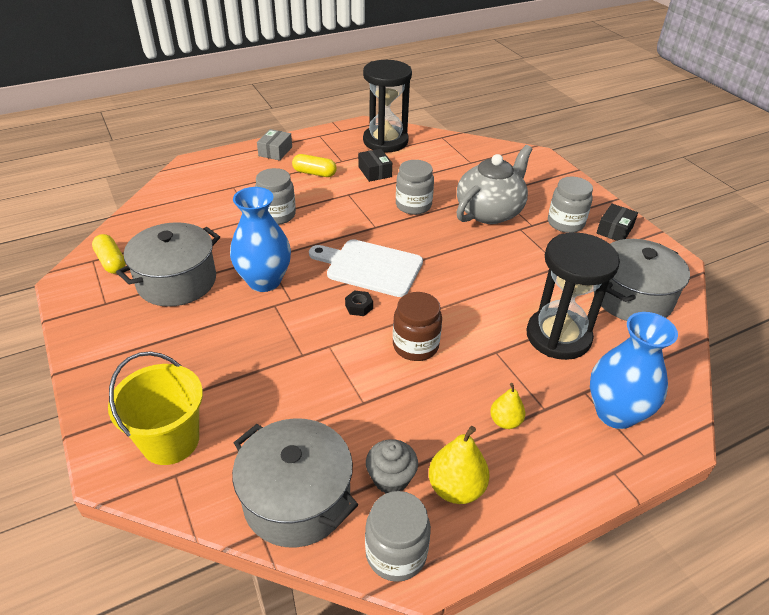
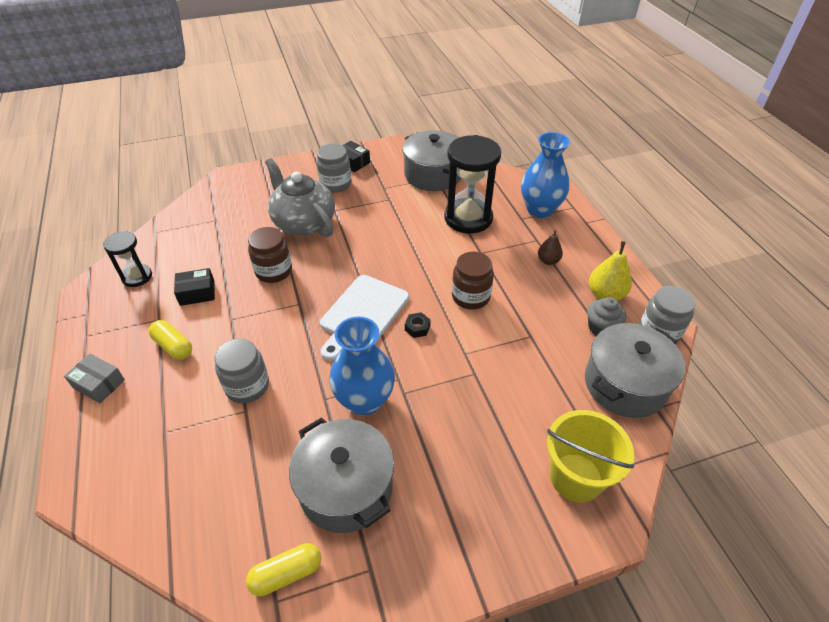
camera: 80 degrees left, 5 degrees up
yellow capsule [292,154,337,177] -> yellow capsule turned 75 degrees counterclockwise [149,320,192,360]
black hourglass [363,60,412,152] -> black hourglass [103,231,152,287], size x0.54
grey jar [396,160,434,215] -> brown jar [248,227,292,283]
yellow pear [490,383,525,429] -> brown pear [538,230,563,265]

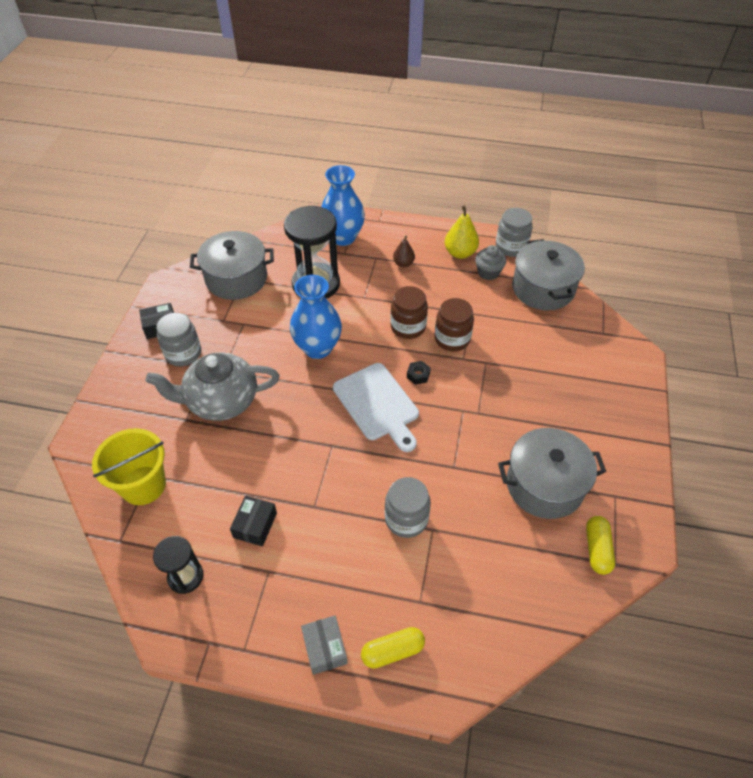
camera: 60 degrees left, 5 degrees up
grey box [64,354,125,403] -> grey box turned 75 degrees counterclockwise [301,616,348,675]
yellow capsule [149,320,192,360] -> yellow capsule moved to [361,627,425,669]
brown jar [248,227,292,283] -> brown jar moved to [435,298,474,351]
blue vase [329,317,395,416] -> blue vase moved to [290,275,342,359]
yellow bucket [547,410,635,502] -> yellow bucket moved to [92,428,166,505]

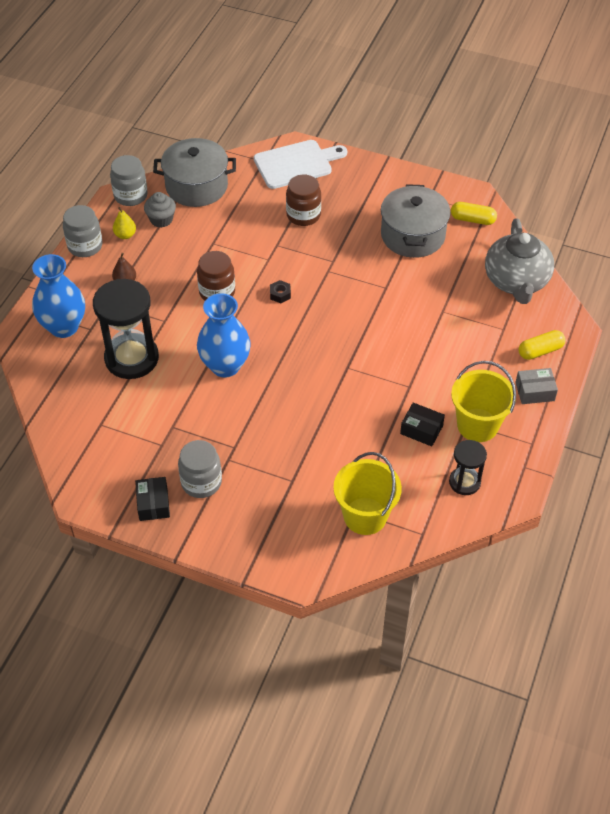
camera: 80 degrees left, 0 degrees up
grey teapot [146,352,280,421] -> grey teapot moved to [485,218,554,304]
grey pot [190,231,274,300] -> none
white cutting board [333,363,419,452] -> white cutting board moved to [254,140,347,189]
yellow capsule [361,627,425,669] -> yellow capsule turned 75 degrees clockwise [518,330,566,360]
grey jar [385,477,431,538] -> grey jar moved to [63,205,102,257]
brown jar [435,298,474,351] -> brown jar moved to [286,175,321,226]
yellow pear [445,205,479,259] -> yellow pear [113,207,136,239], size x0.63
none -> yellow bucket [451,361,516,442]

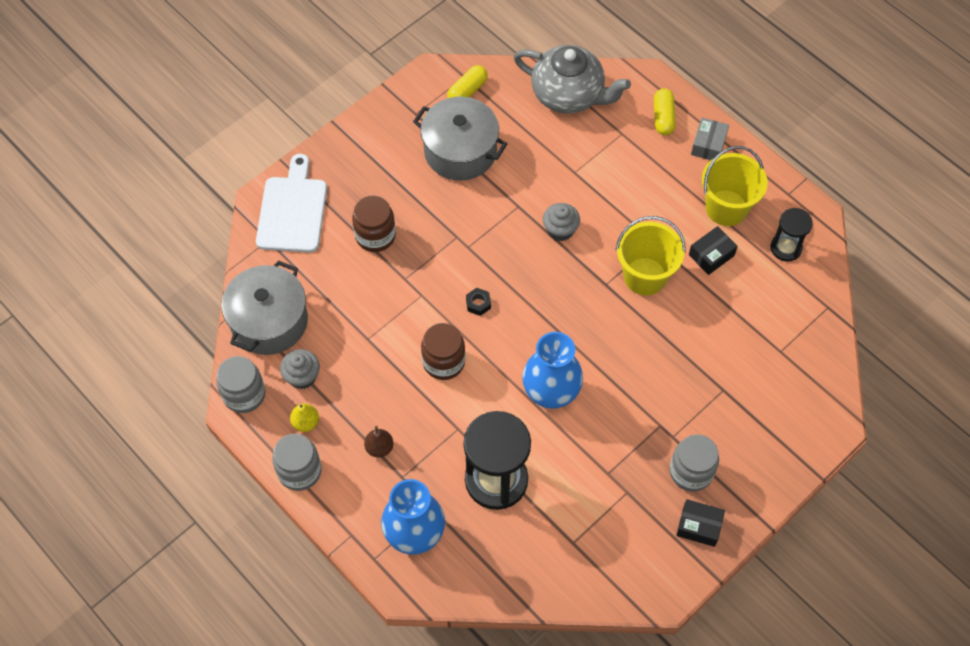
camera: 65 degrees left, 10 degrees up
yellow bucket [333,452,402,535] -> yellow bucket moved to [616,216,686,296]
none -> grey cupcake [543,203,580,241]

